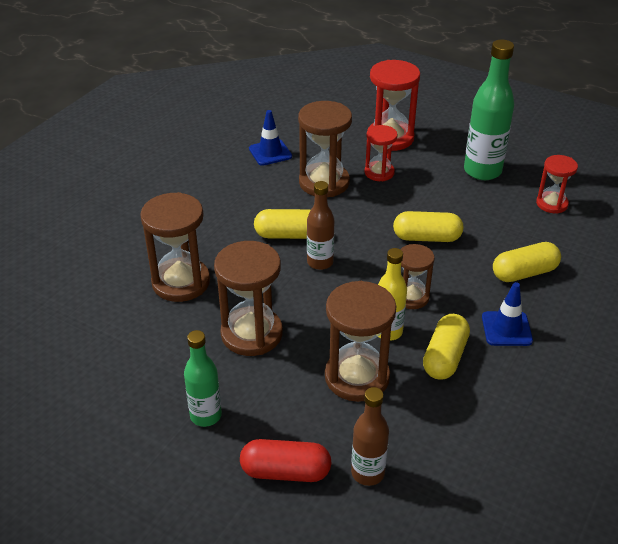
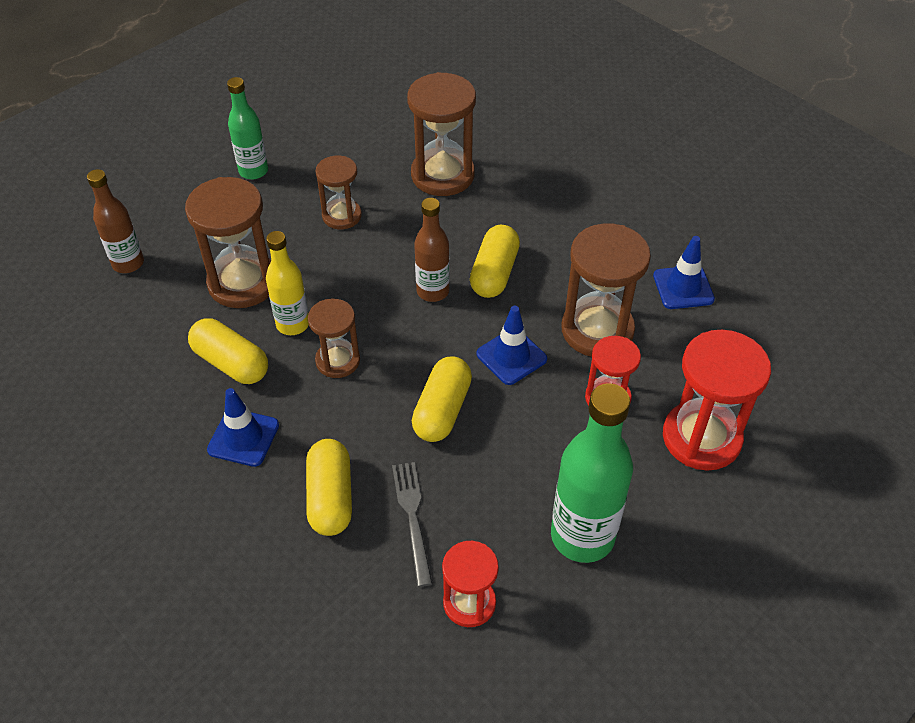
camera: 105 degrees right, 10 degrees up
brown hourglass [214,241,283,356] -> brown hourglass [316,156,362,229], size x0.60
red capsule [240,439,332,482] -> none
none -> grey fork [392,462,432,587]
none -> blue traffic cone [476,306,547,385]

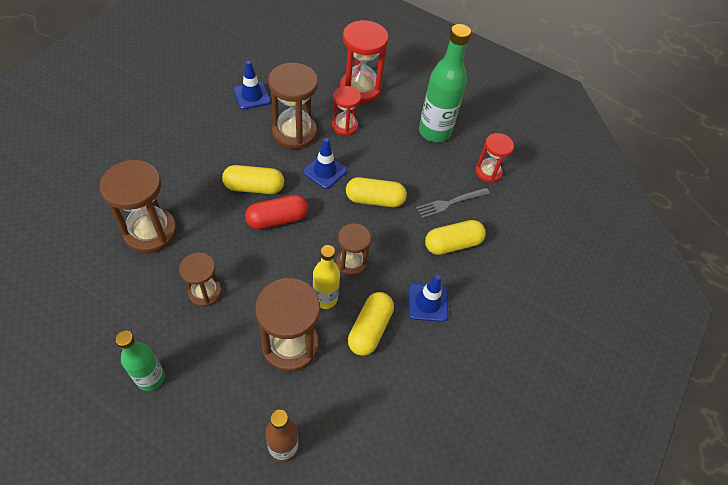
camera: 110 degrees left, 5 degrees up
brown bottle [414,198,450,302] -> red capsule [245,195,308,230]

